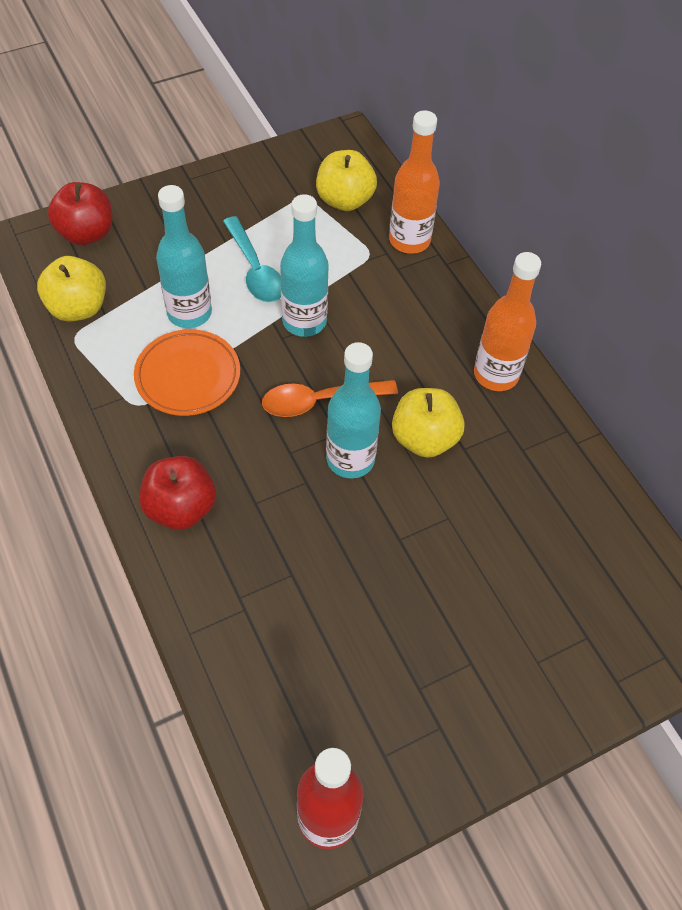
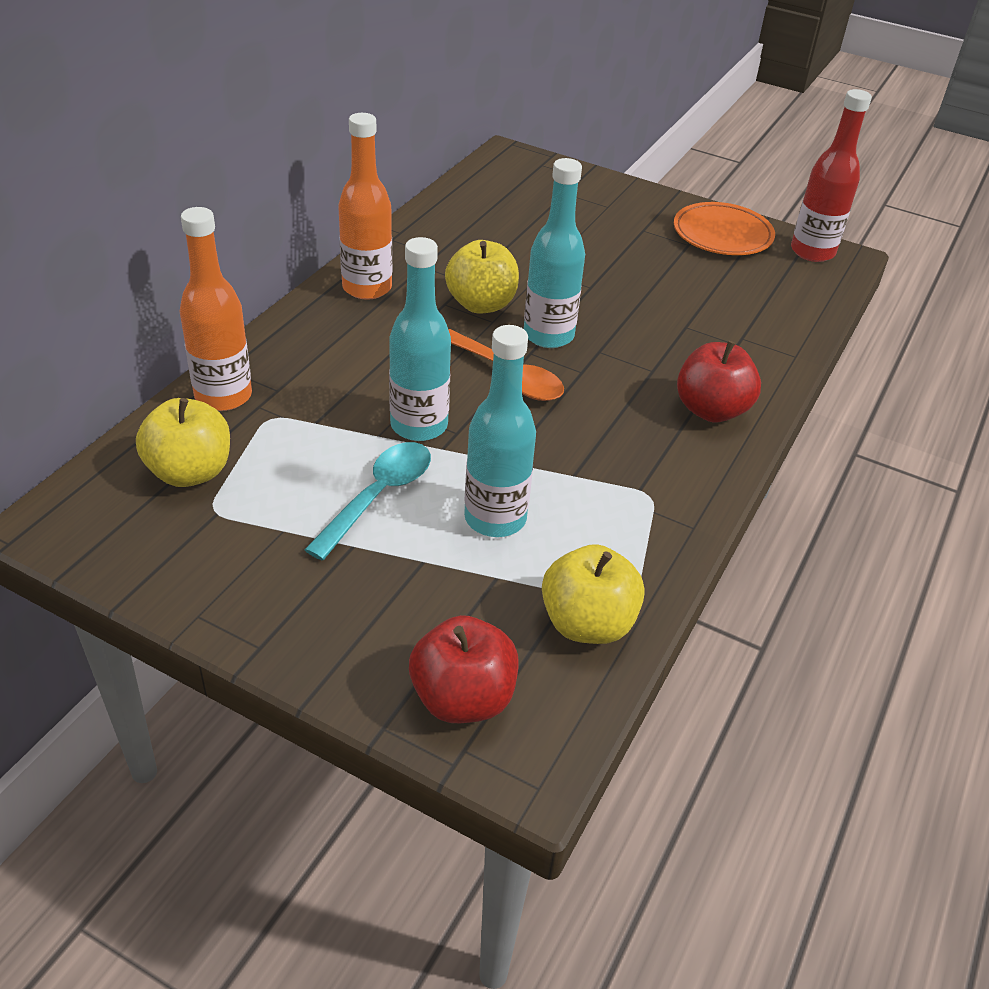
camera: 125 degrees left, 15 degrees down
orange plate [134,329,240,416] -> orange plate moved to [674,202,775,255]

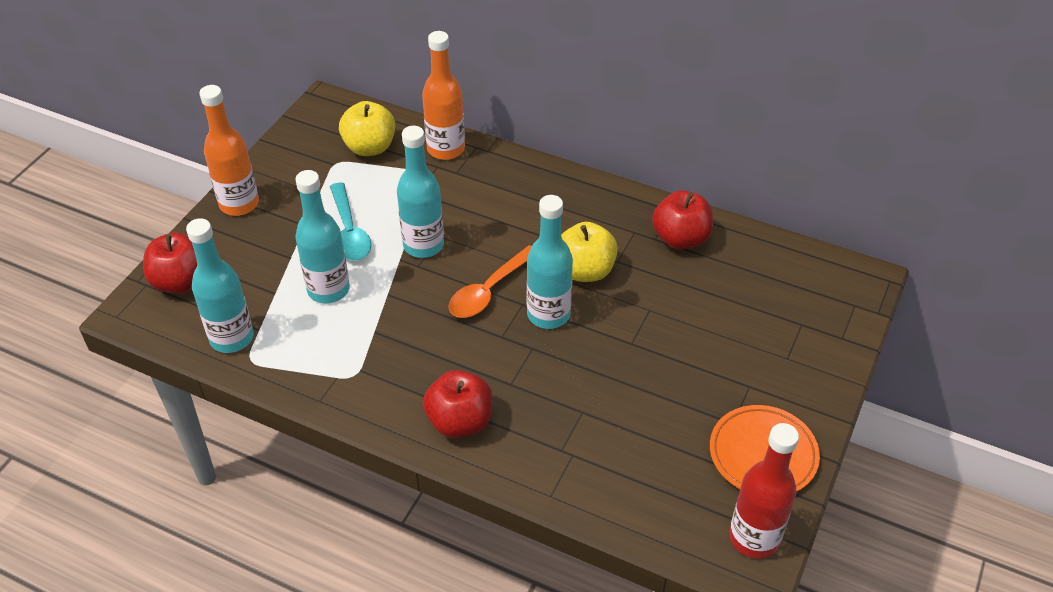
camera: 90 degrees right, 5 degrees up
turquoise spoon [304,442,431,560] -> turquoise spoon turned 45 degrees clockwise [330,182,371,261]
orange bottle [338,113,392,300] -> orange bottle moved to [199,85,259,216]
yellow apple [542,544,645,644] -> turquoise bottle [186,218,254,353]
none -> red apple [652,190,713,249]

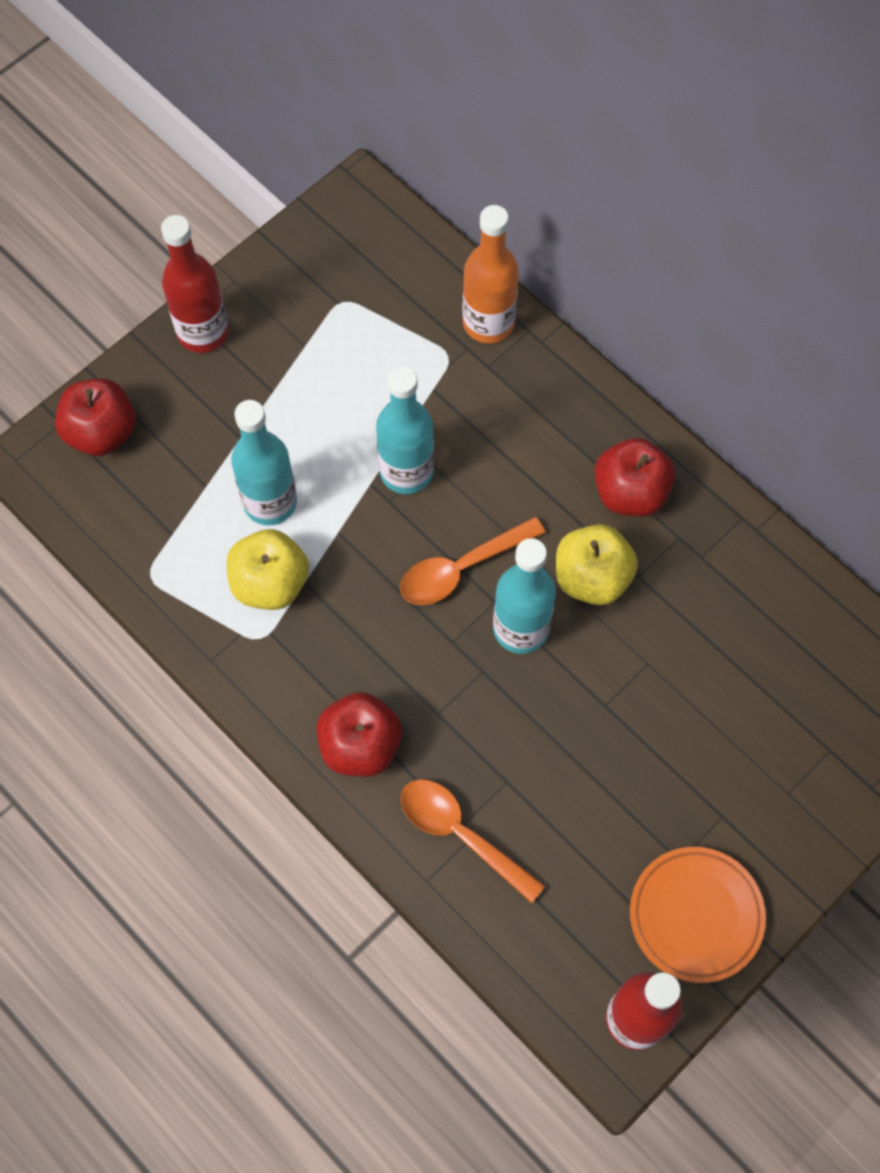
camera: 20 degrees right, 20 degrees up
turquoise bottle [186,218,254,353] -> none
orange bottle [199,85,259,216] -> red bottle [161,215,229,353]
turquoise spoon [330,182,371,261] -> none
yellow apple [339,101,395,156] -> yellow apple moved to [227,529,309,610]
red apple [652,190,713,249] -> red apple moved to [594,438,675,517]
none -> orange spoon [401,779,545,903]

